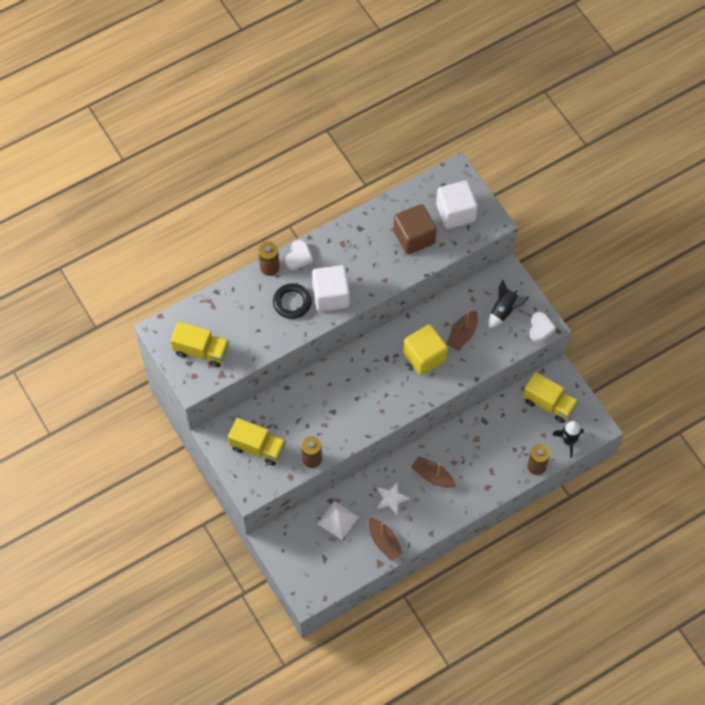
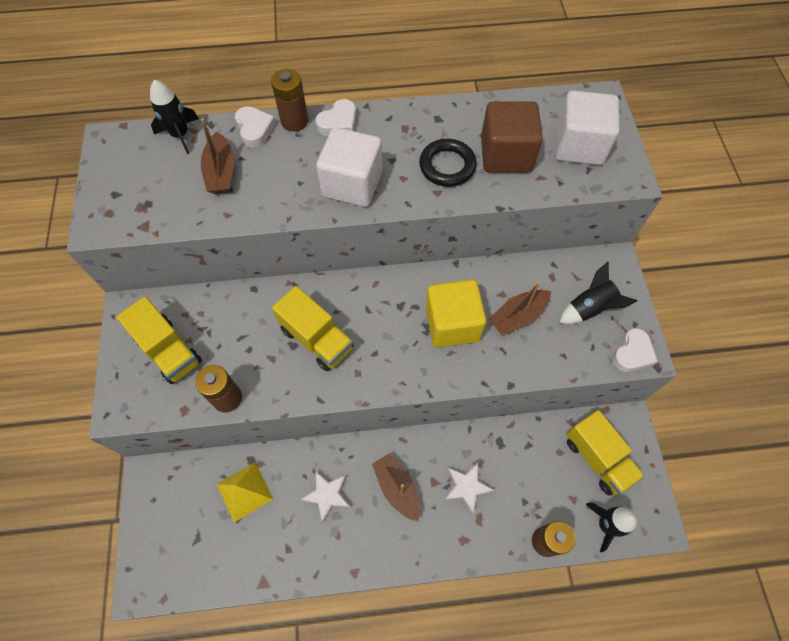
camera: 25 degrees right, 0 degrees up
yellow truck [170,321,229,368] -> yellow truck moved to [272,286,354,371]
black ring [273,283,312,319] -> black ring moved to [419,139,477,187]
white pyramid [318,501,359,540] -> yellow pyramid [217,462,274,522]
brown boat [369,518,403,561] -> brown boat moved to [201,118,234,194]
none -> black rocket [150,80,199,154]
none -> white heart [235,106,276,148]
none -> white star [445,463,494,514]

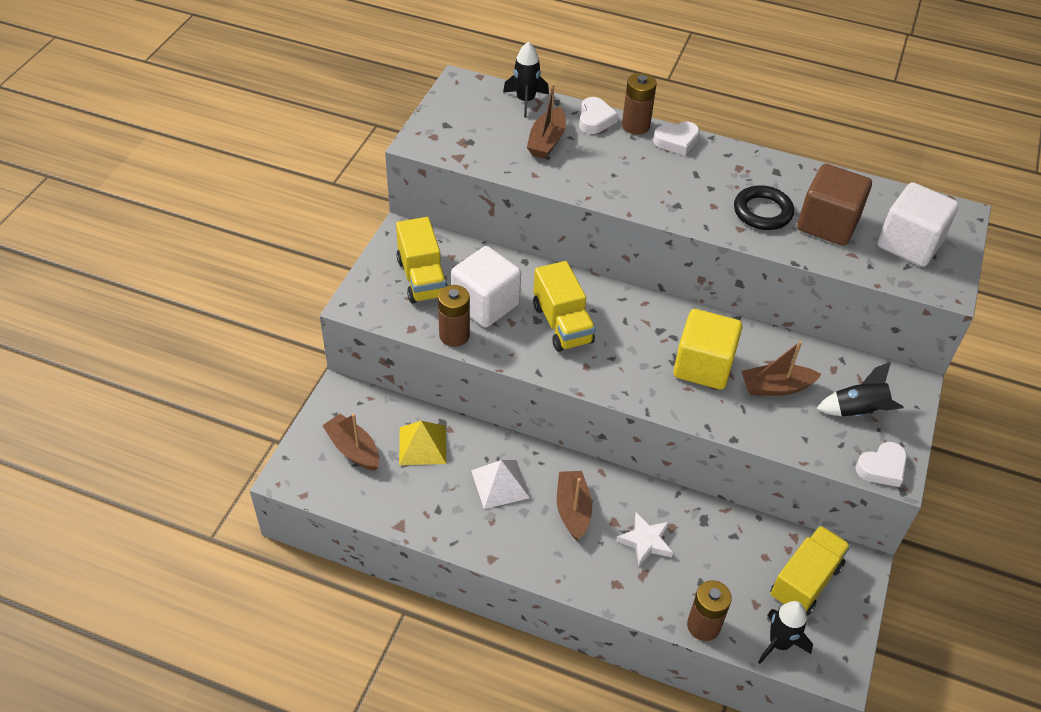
camera: 25 degrees right, 15 degrees down
white star [301,471,350,523] -> white pyramid [471,460,530,509]
white cube [316,127,382,207] -> white cube moved to [451,246,521,328]
yellow truck [566,410,645,496] -> yellow truck turned 135 degrees counterclockwise [770,525,851,616]
none -> brown boat [322,413,379,471]

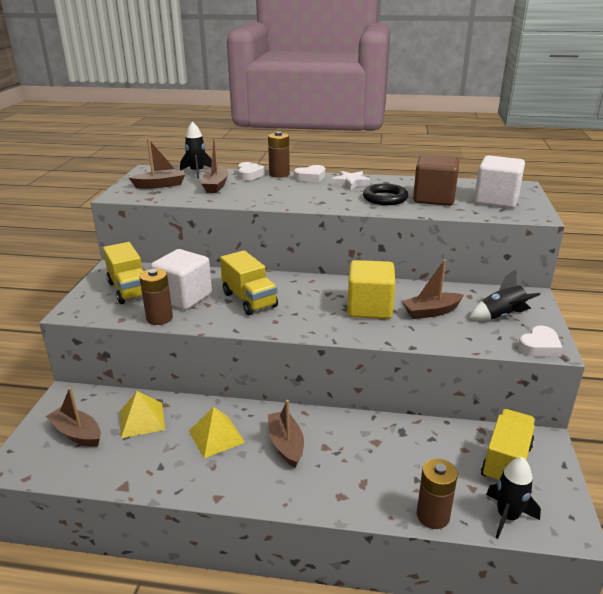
camera: 10 degrees left, 20 degrees down
white pyramid [471,460,530,509] -> yellow pyramid [189,407,246,458]
white star [616,512,673,566] -> white star moved to [332,171,371,190]
none -> brown boat [129,138,185,189]

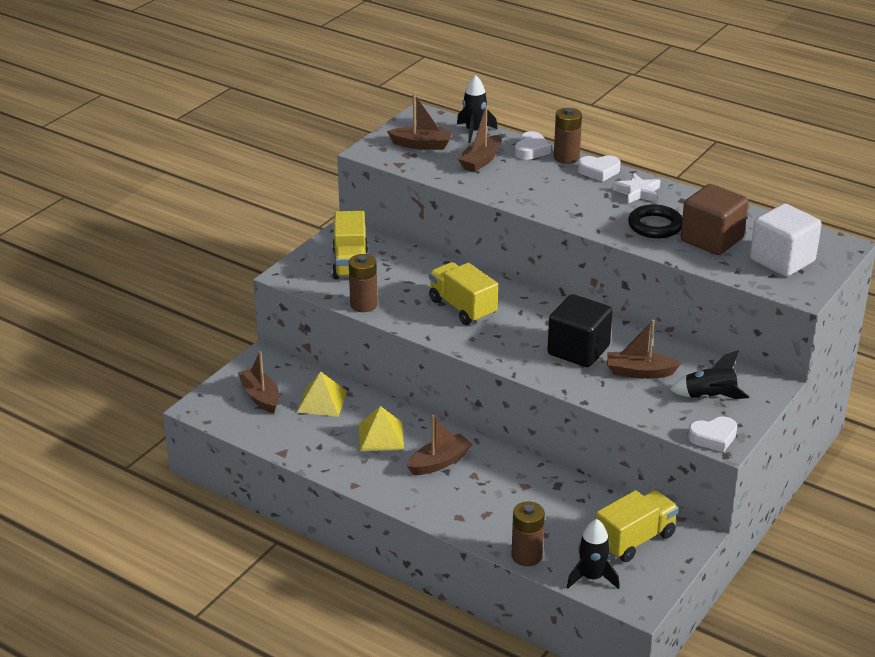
camera: 25 degrees right, 5 degrees up
white cube [151,249,212,310] -> none
yellow truck [220,250,278,315] -> yellow truck turned 150 degrees clockwise [429,262,498,325]
brown boat [268,400,304,468] -> brown boat turned 45 degrees clockwise [407,415,473,475]
yellow cube [347,260,395,319] -> black cube [547,294,613,367]

